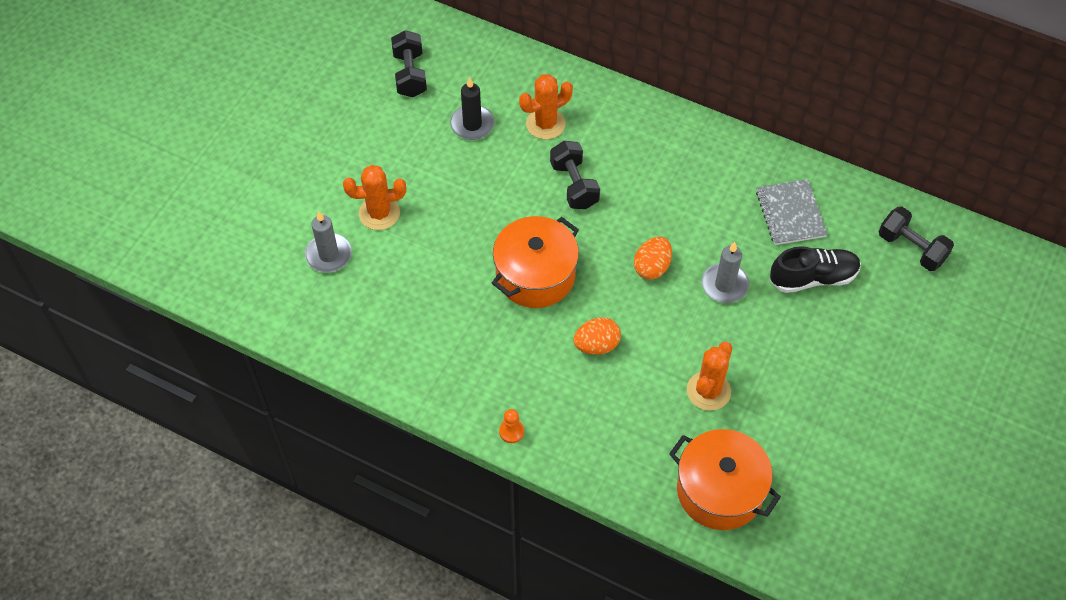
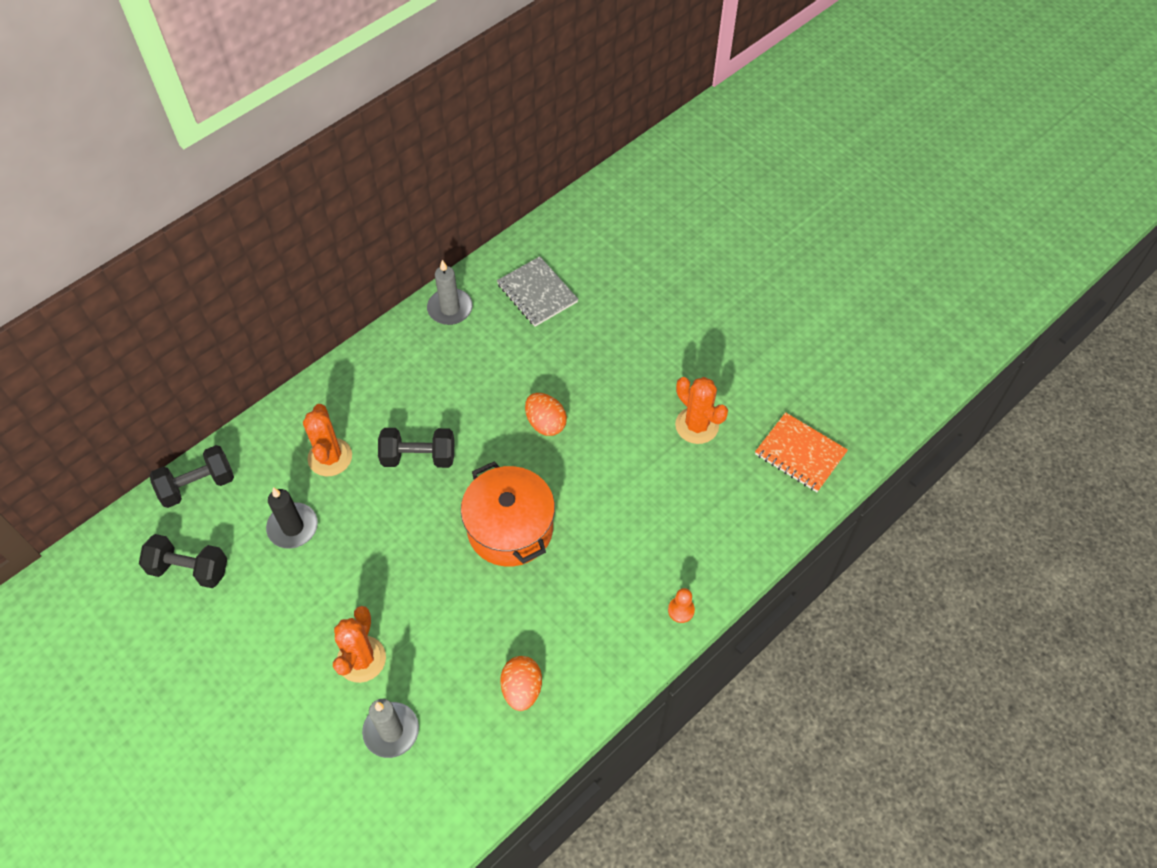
camera: 70 degrees left, 0 degrees up
orange egg [573,317,621,355] -> orange egg moved to [500,656,542,711]
orange pot [669,429,781,530] -> orange notebook [755,412,848,492]
grey candle [702,242,749,303] -> grey candle moved to [427,260,473,325]
grey notebook [756,179,828,245] -> grey notebook turned 45 degrees clockwise [497,256,578,327]
black shoe [770,246,861,293] -> none
black dumbbell [879,206,954,271] -> black dumbbell moved to [150,445,234,508]

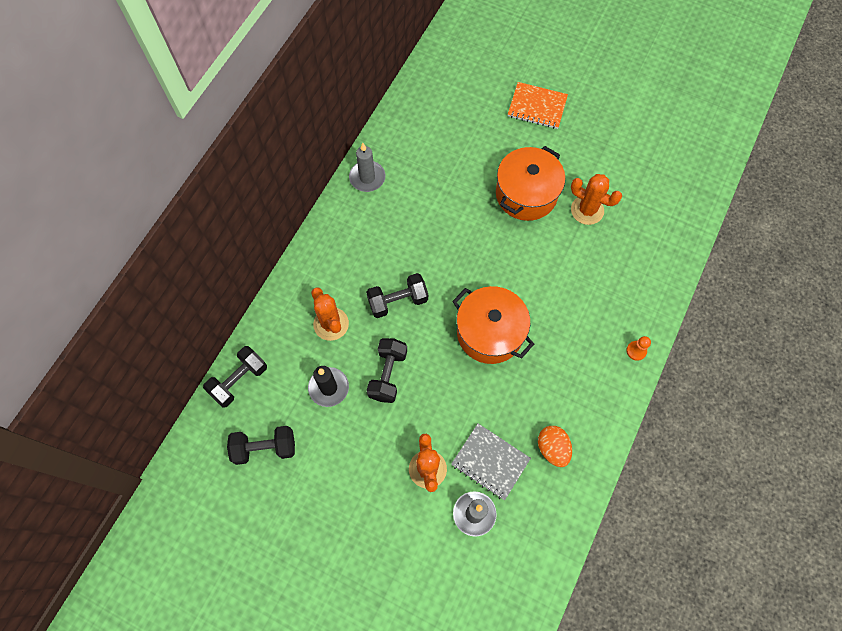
camera: 20 degrees left, 10 degrees up
grey notebook [497,256,578,327] -> grey notebook moved to [451,424,531,500]
orange egg [525,393,567,436] -> none
orange notebook [755,412,848,492] -> orange notebook moved to [508,82,568,129]
none -> black dumbbell [367,338,407,403]
none -> orange pot [496,146,565,221]

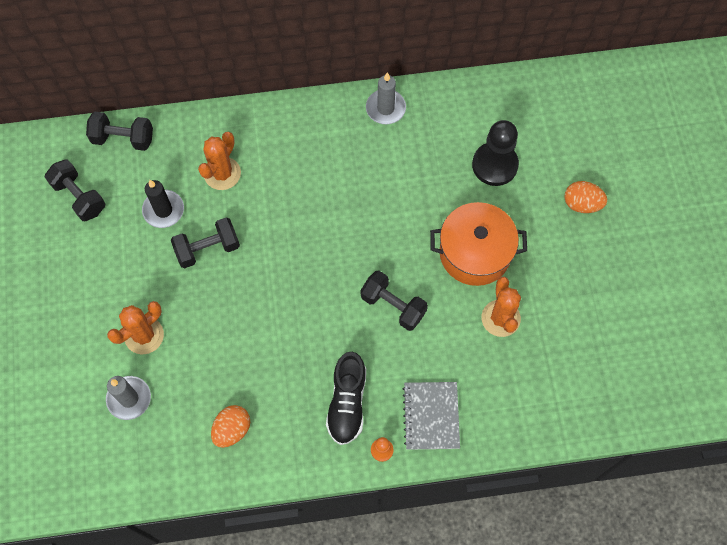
camera: 55 degrees right, 0 degrees up
black dumbbell [366,273,428,318] -> black dumbbell moved to [361,271,428,331]
grey notebook [451,424,531,500] -> grey notebook moved to [403,382,460,450]
orange pot [452,286,534,364] -> none
orange notebook [508,82,568,129] -> orange egg [564,181,607,213]
none -> black shoe [326,352,366,445]
none -> black pawn [472,120,519,186]

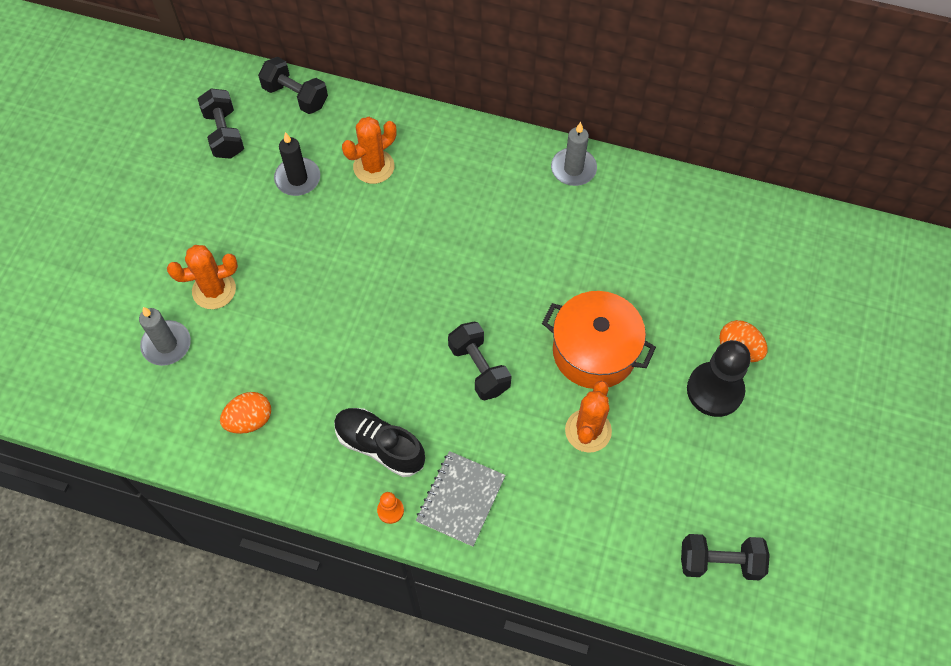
camera: 25 degrees right, 5 degrees down
black dumbbell [171,217,240,268] -> black dumbbell moved to [681,534,770,580]
black shoe [326,352,366,445] -> black shoe turned 90 degrees clockwise [334,408,425,477]
black pawn [472,120,519,186] -> black pawn moved to [687,340,751,417]

